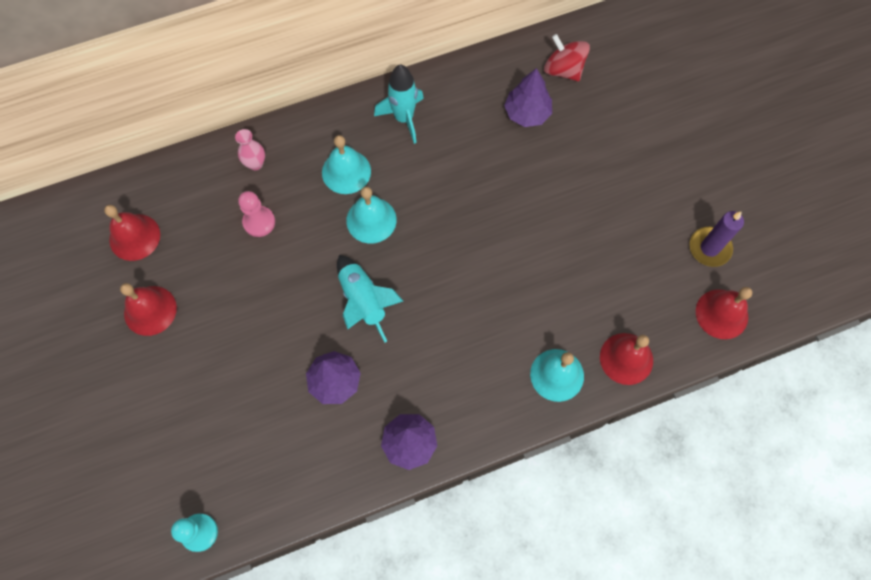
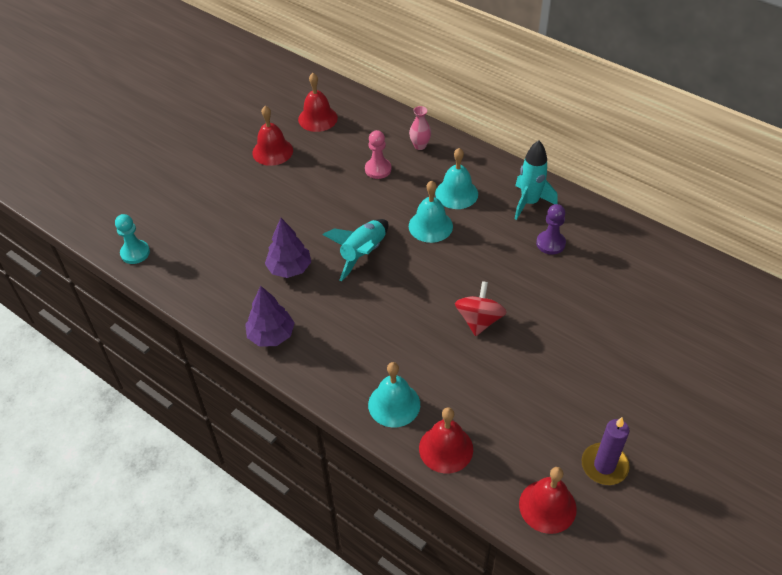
camera: 60 degrees right, 20 degrees down
purple tree [504,68,552,127] -> none
red spinning top [544,34,590,81] -> red spinning top moved to [455,281,507,336]
none -> purple pawn [536,204,566,255]

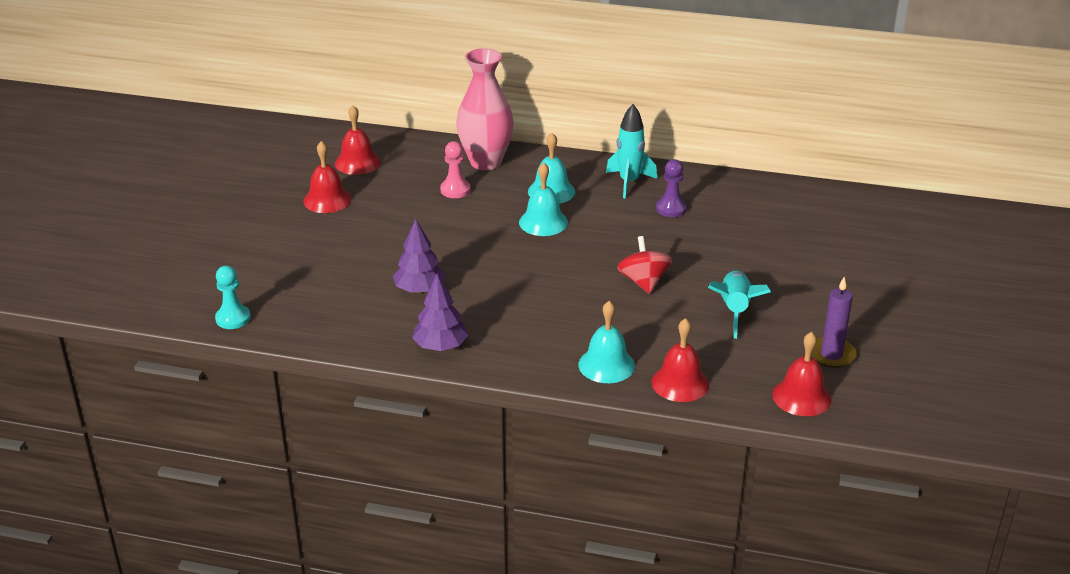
camera: 25 degrees left, 15 degrees down
turquoise rocket [323,219,389,281] -> turquoise rocket moved to [708,271,771,339]
pink vase [409,106,431,150] -> pink vase [456,48,514,170], size x2.31

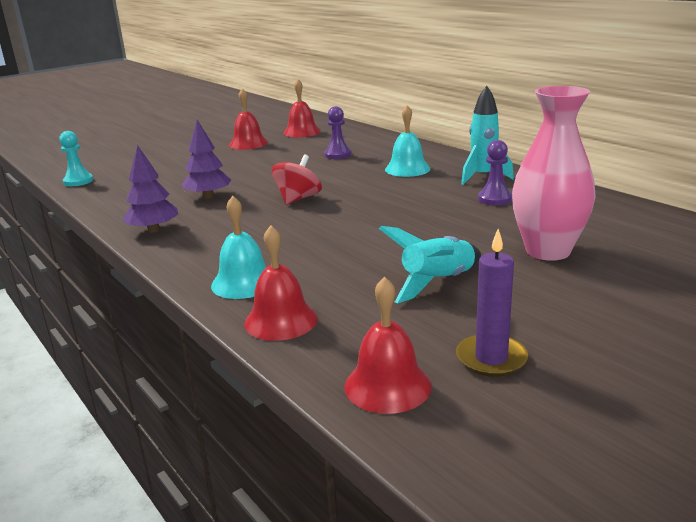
camera: 40 degrees right, 10 degrees down
pink pawn [440,141,471,198] -> purple pawn [325,106,351,159]
pink vase [456,48,514,170] -> pink vase moved to [512,86,596,261]
turquoise bell [519,163,568,236] -> none
red spinning top [617,236,673,294] -> red spinning top moved to [272,154,322,205]

